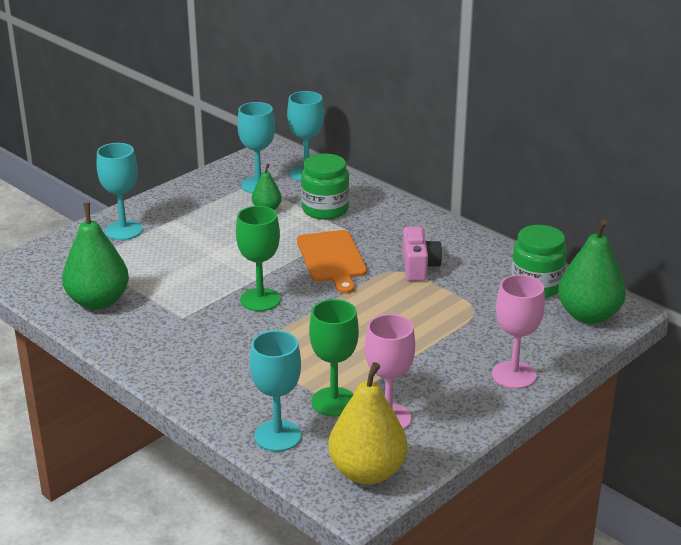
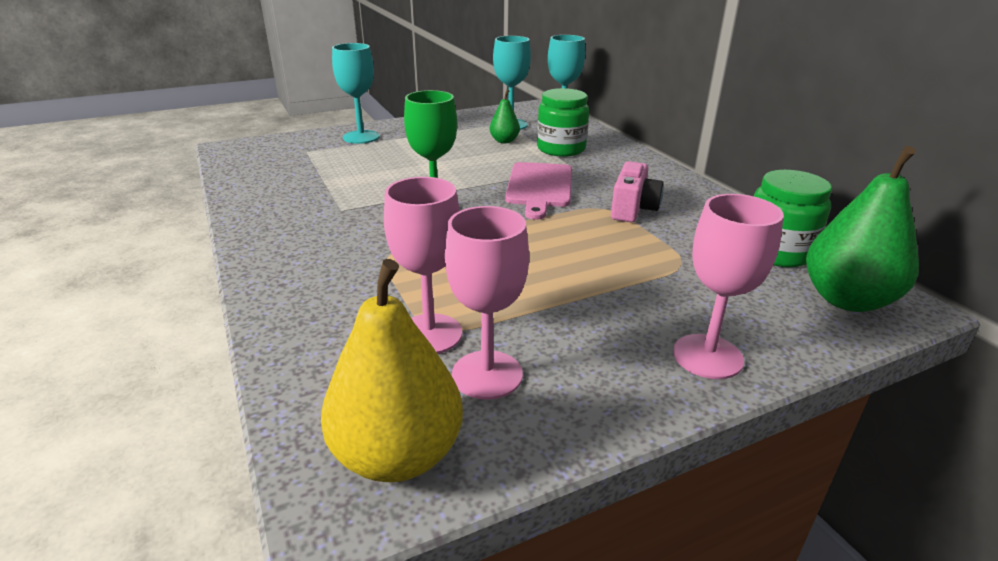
camera: 20 degrees right, 0 degrees up
green pear [62,203,129,310] -> none
turquoise goblet [250,330,301,452] -> none
orange cutting board [297,230,367,294] -> pink cutting board [505,162,572,220]
green goblet [309,299,359,416] -> pink goblet [384,177,462,354]

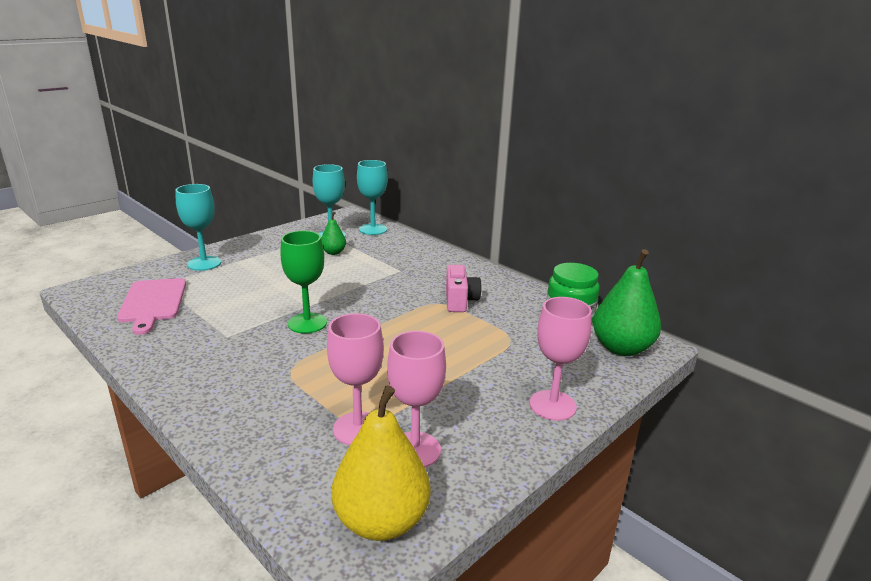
camera: 20 degrees left, 5 degrees down
pink cutting board [505,162,572,220] -> pink cutting board moved to [117,278,186,335]
green jar [537,88,589,157] -> none

